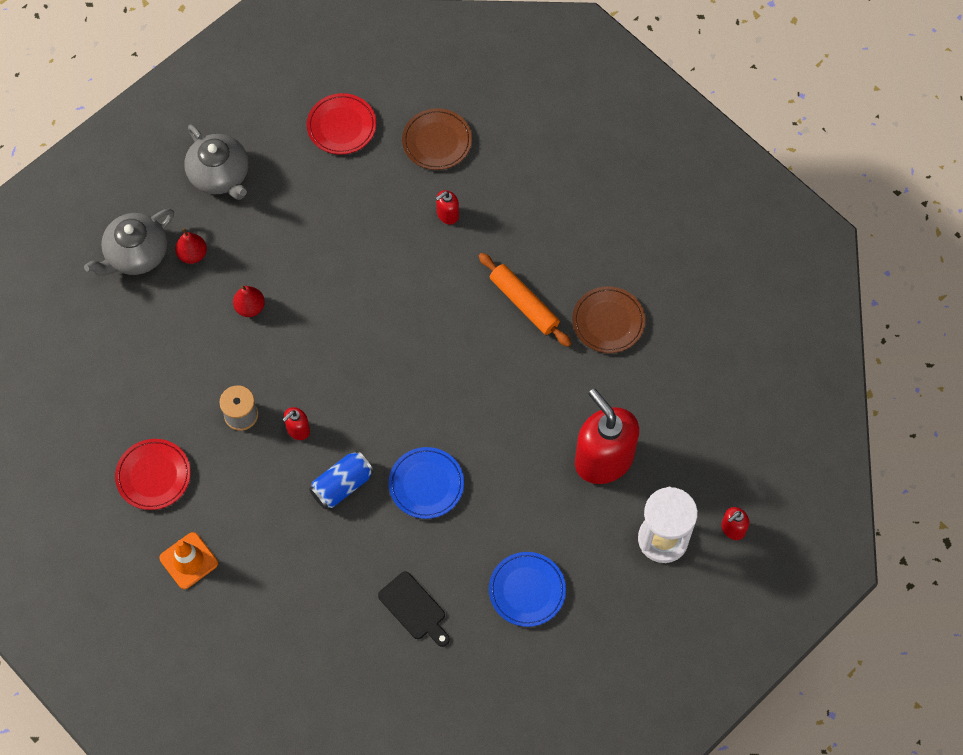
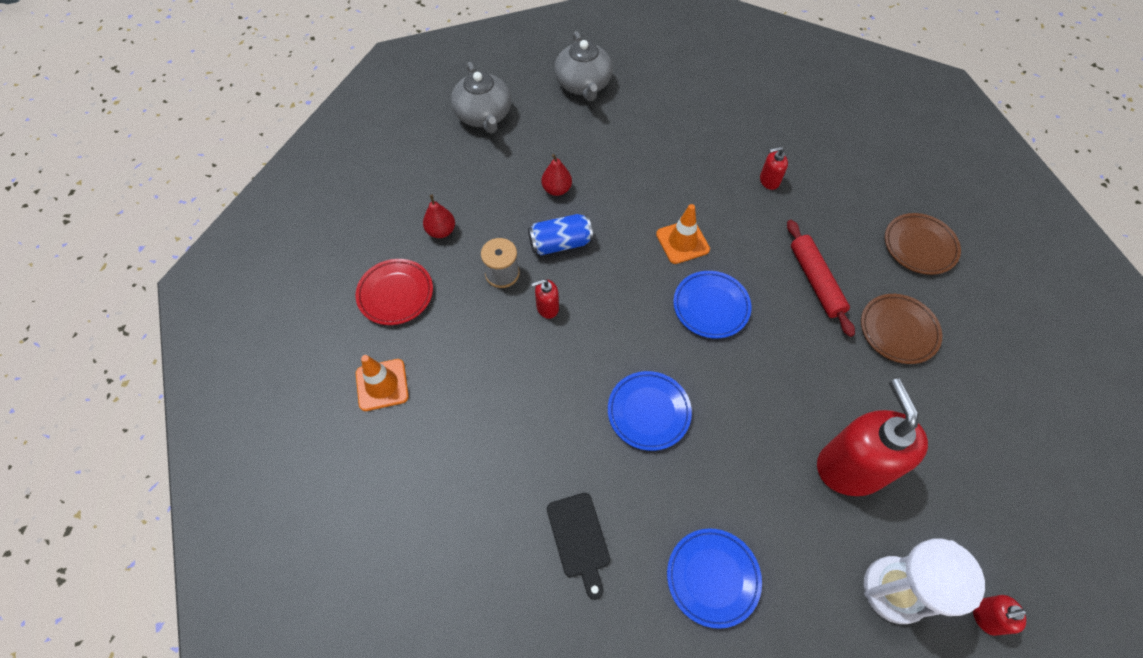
camera: 25 degrees right, 5 degrees down
grey teapot [84,209,174,276] -> grey teapot turned 90 degrees counterclockwise [451,62,511,133]
red pear [175,228,207,264] -> red pear moved to [423,195,455,238]
red plate [307,93,376,155] -> none
blue can [309,451,374,509] -> blue can moved to [528,214,593,255]
brown plate [402,108,472,170] -> brown plate moved to [885,213,961,275]
orange rolling pin [479,253,571,347] -> red rolling pin [787,220,855,337]
none -> orange traffic cone [656,204,710,264]
none -> blue plate [673,271,751,338]

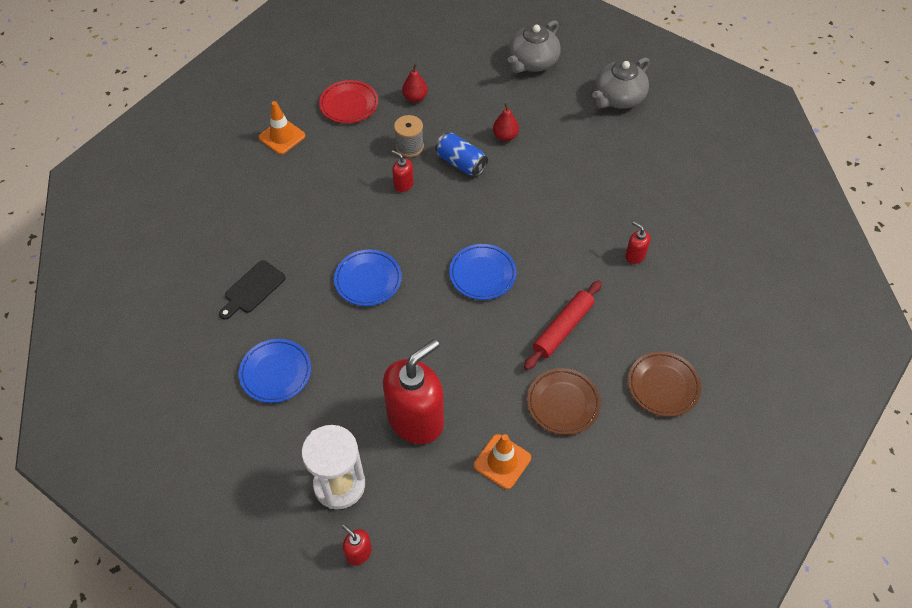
camera: 55 degrees right, 5 degrees down
orange traffic cone [656,204,710,264] -> orange traffic cone moved to [474,434,531,489]

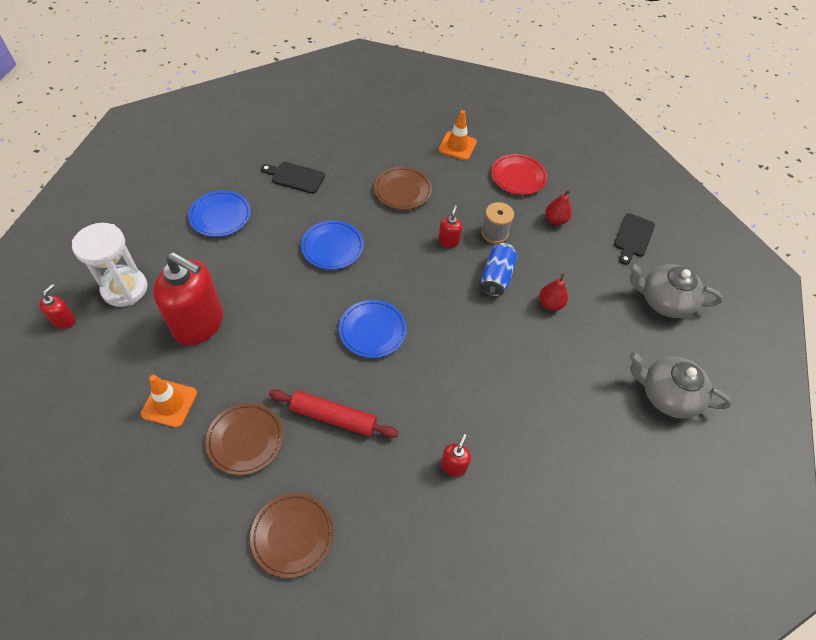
camera: 65 degrees right, 0 degrees up
none -> brown plate [374,167,432,210]
none -> black cutting board [614,213,655,265]

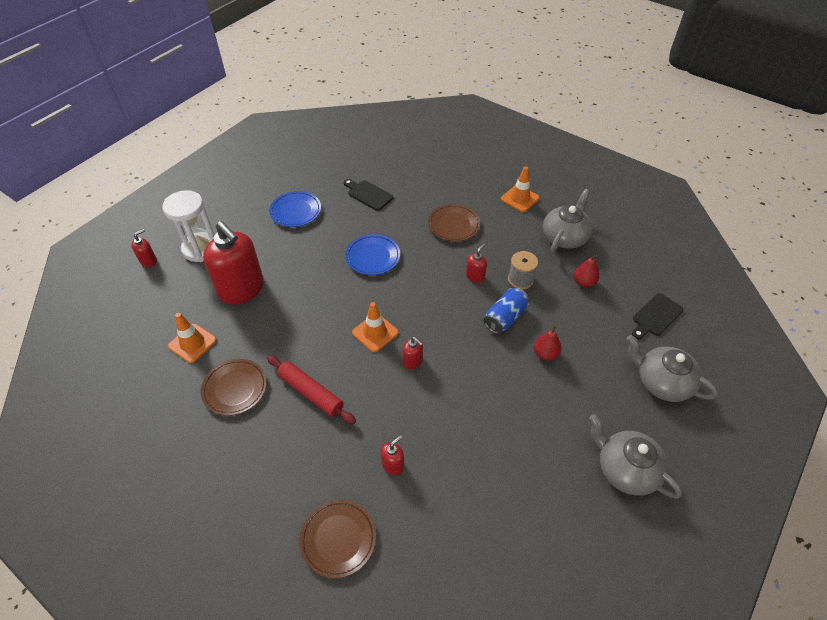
camera: 25 degrees right, 5 degrees down
brown plate [250,493,334,578] -> brown plate moved to [299,500,376,578]
blue plate [339,300,407,358] -> orange traffic cone [352,302,399,352]
red plate [491,154,547,195] -> grey teapot [543,189,593,252]
none -> red soap dispenser [402,337,423,370]

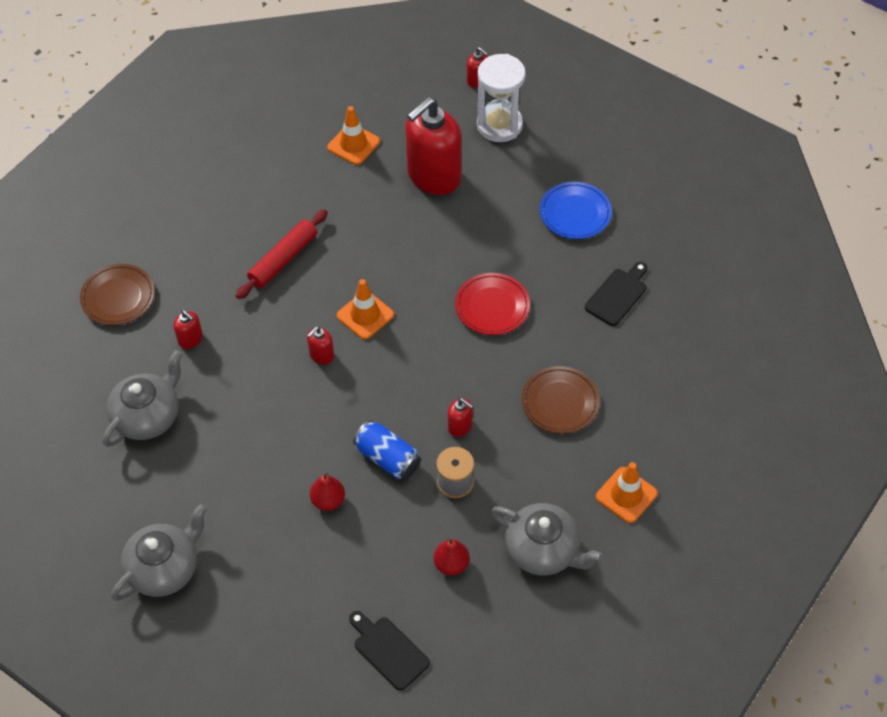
camera: 90 degrees right, 5 degrees up
brown plate [200,359,267,416] -> none
blue plate [345,234,400,275] -> red plate [455,273,530,335]
grey teapot [626,335,718,402] -> grey teapot moved to [102,350,183,447]

